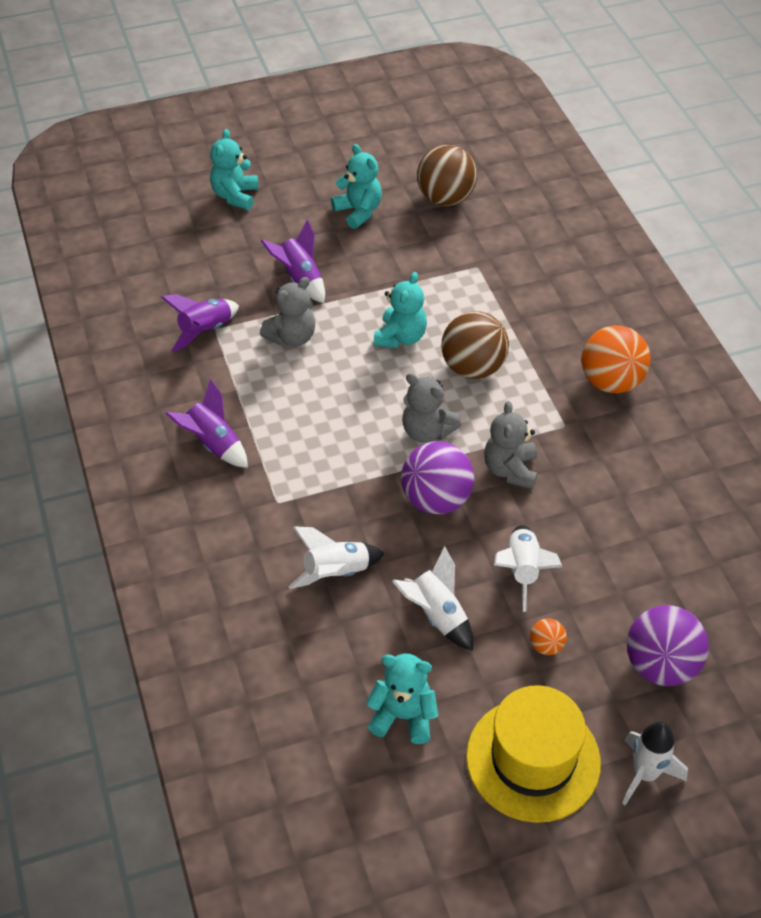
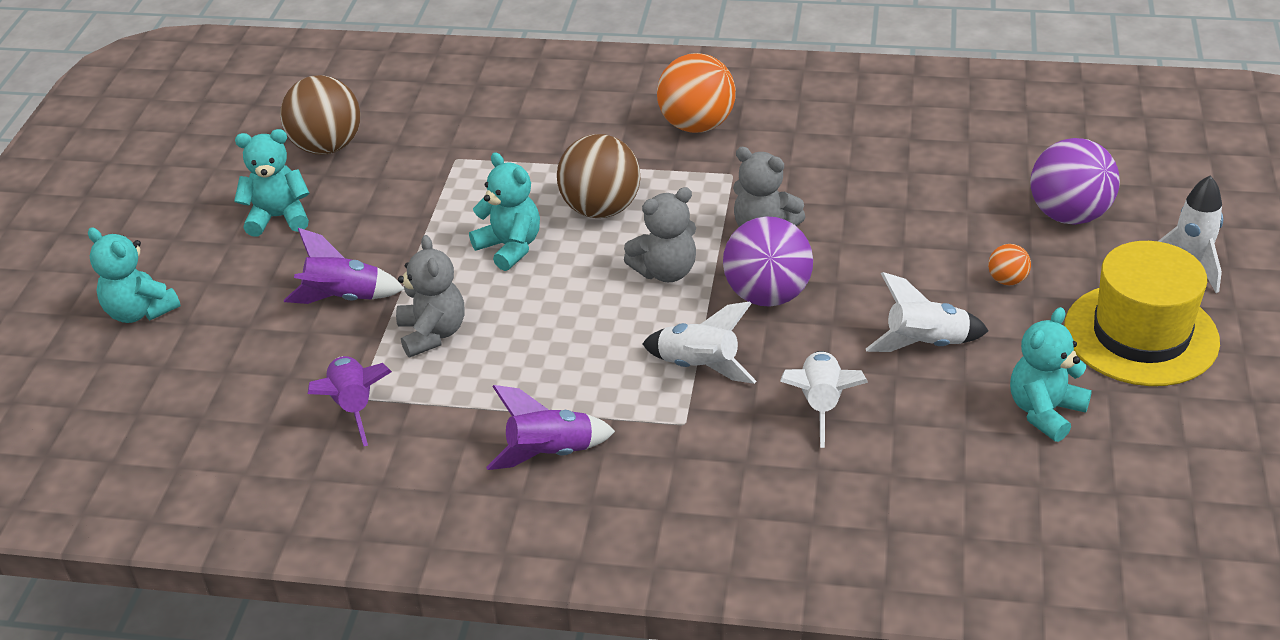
camera: 60 degrees left, 10 degrees down
white rocket [494,525,562,612] -> white rocket moved to [642,302,756,384]

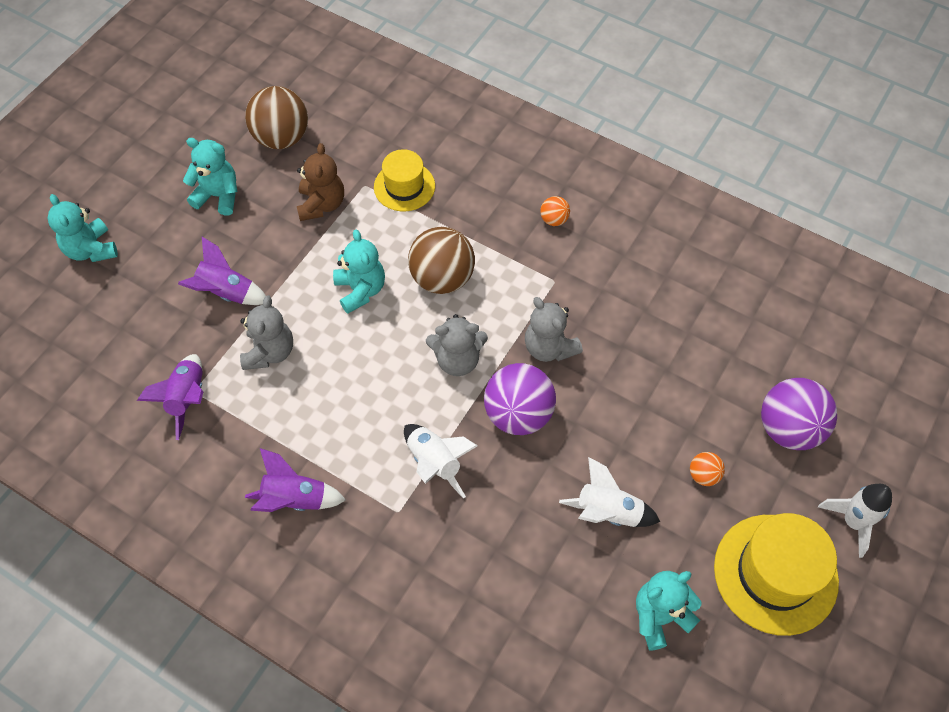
camera: 20 degrees right, 20 degrees up
orange ball [657,53,736,133] -> orange ball [540,196,570,226], size x0.47
white rocket [780,351,868,448] -> none
none -> brown teddy bear [297,143,344,221]
none -> yellow hat [374,149,435,211]

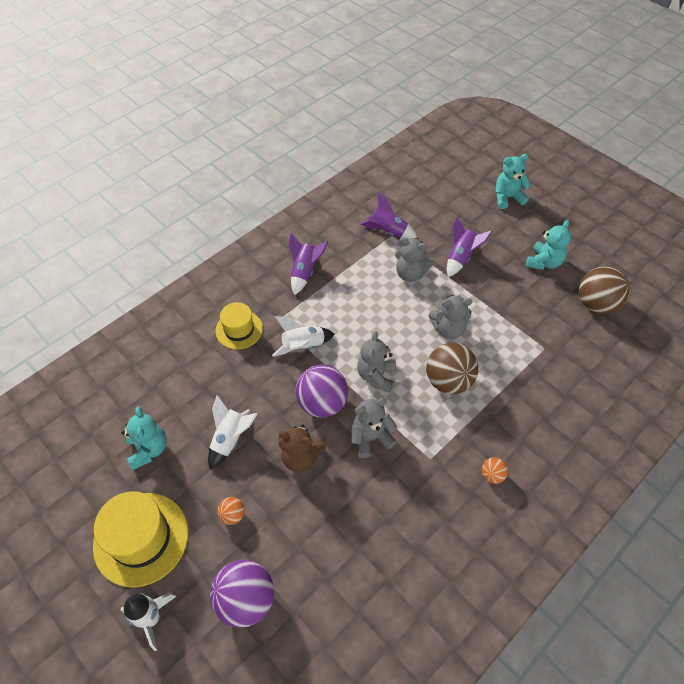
camera: 105 degrees right, 5 degrees down
brown teddy bear [297,143,344,221] -> brown teddy bear moved to [278,424,326,472]
turquoise teddy bear [333,230,385,314] -> grey teddy bear [429,294,473,339]
yellow hat [374,149,435,211] -> yellow hat moved to [216,302,263,350]

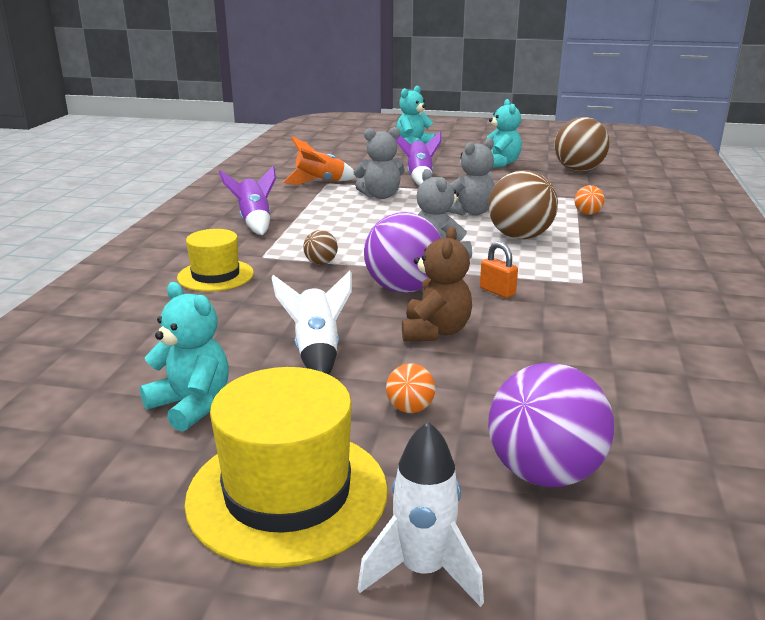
camera: 35 degrees left, 30 degrees down
white rocket [272,316,335,357] -> brown ball [303,230,338,265]
brown teddy bear [278,424,326,472] -> brown teddy bear turned 60 degrees counterclockwise [402,227,472,341]
grey teddy bear [352,398,397,458] -> orange padlock [480,242,518,298]
purple rocket [361,192,417,239] -> orange rocket [283,137,356,185]
orange ball [482,457,508,484] -> orange ball moved to [574,185,605,215]

